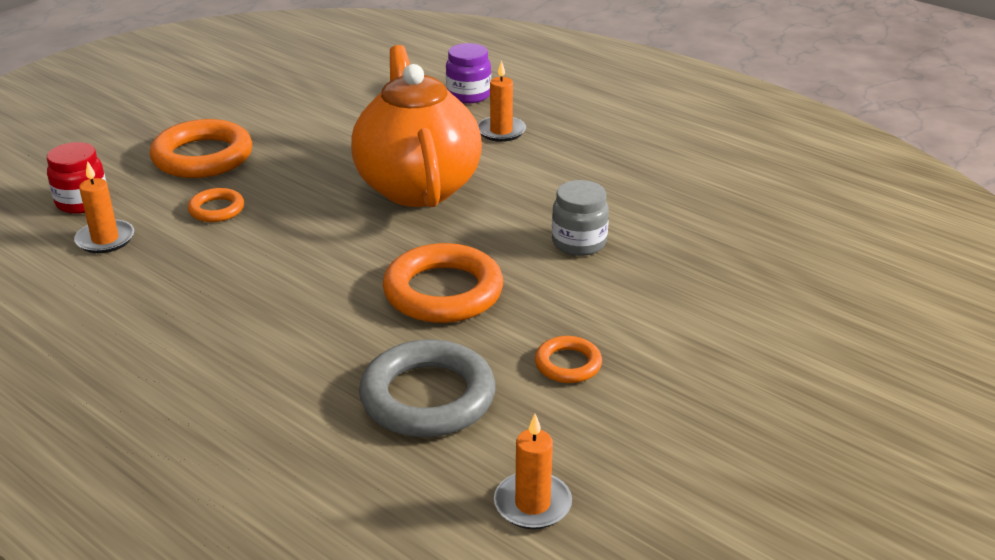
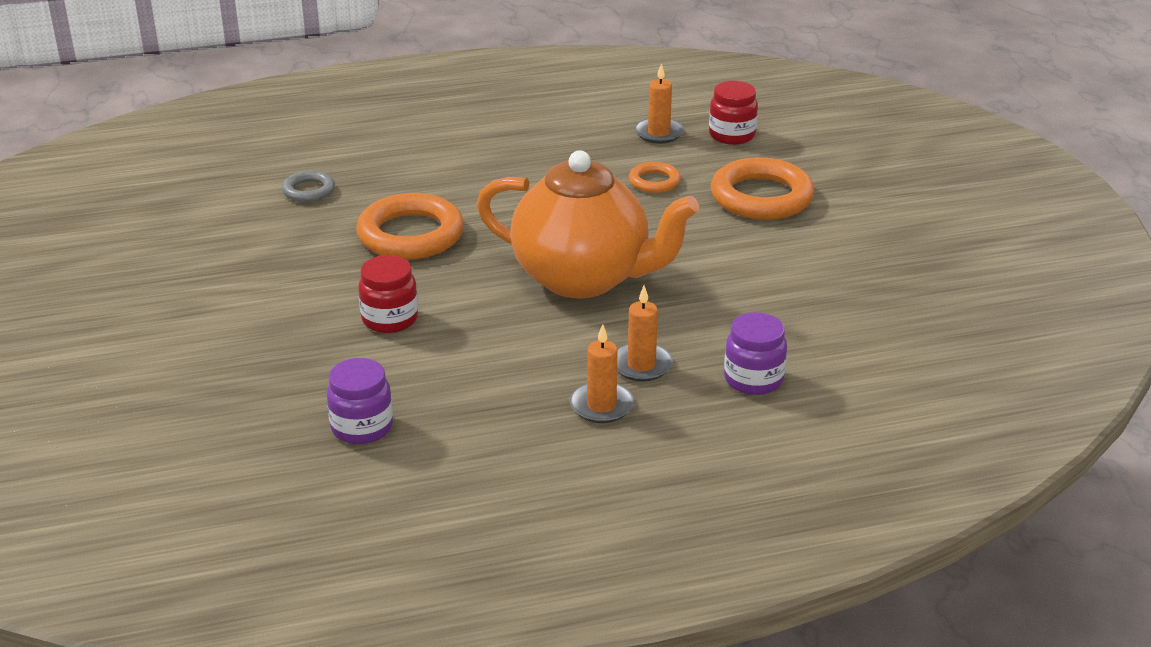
camera: 125 degrees right, 0 degrees up
grey ring [359,339,495,437] -> grey ring [282,171,335,202], size x0.51
orange candle [494,414,572,529] -> orange candle moved to [569,324,634,423]
orange ring [535,336,602,383] -> none
grey jar [552,180,609,256] -> red jar [358,255,418,333]
none -> purple jar [327,358,393,444]

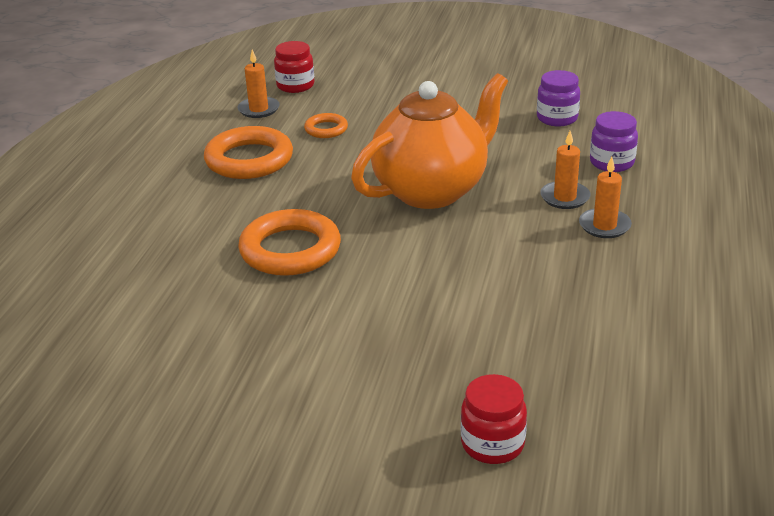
camera: 60 degrees left, 0 degrees up
grey ring [282,171,335,202] -> none
purple jar [327,358,393,444] -> purple jar moved to [537,70,580,126]
red jar [358,255,418,333] -> red jar moved to [461,374,527,464]
orange ring [711,157,814,220] -> orange ring moved to [204,126,293,179]

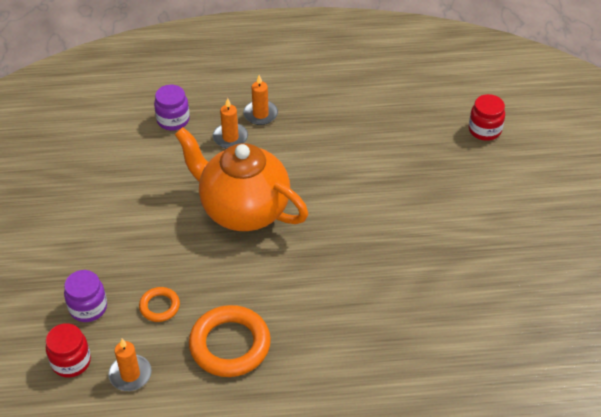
camera: 110 degrees left, 15 degrees up
orange ring [238,209,341,276] -> none
purple jar [537,70,580,126] -> purple jar moved to [64,270,107,322]

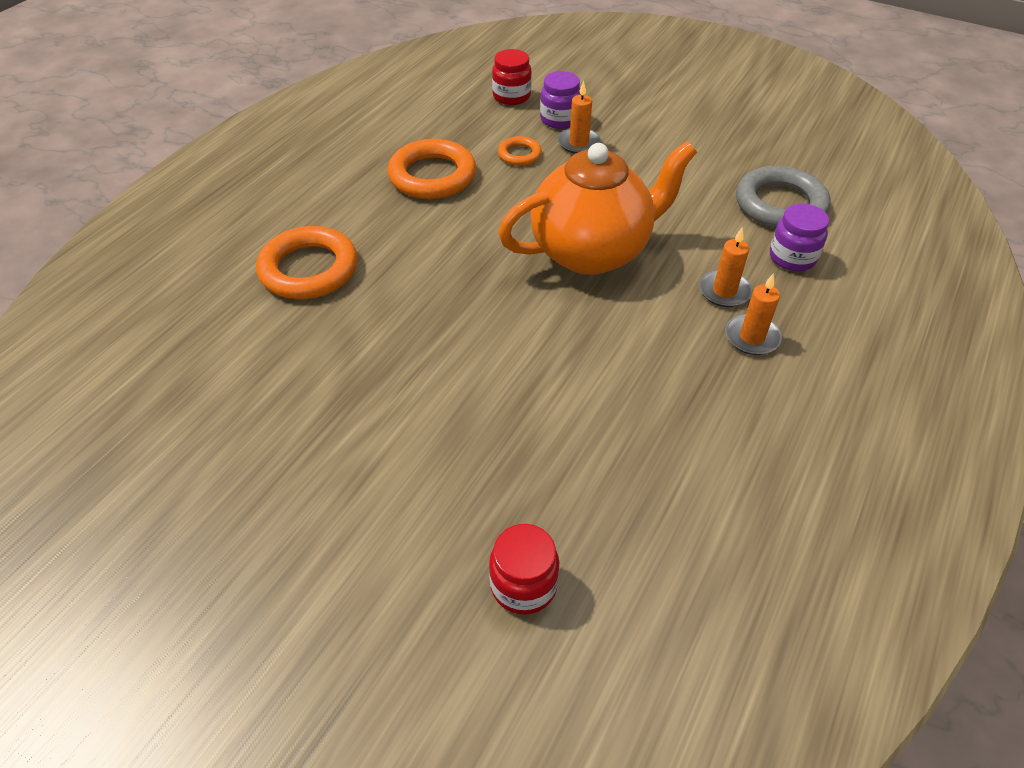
camera: 125 degrees right, 0 degrees up
orange candle [108,339,152,391] -> orange candle moved to [558,81,601,154]
none -> orange ring [256,226,357,299]
none -> grey ring [736,166,830,228]

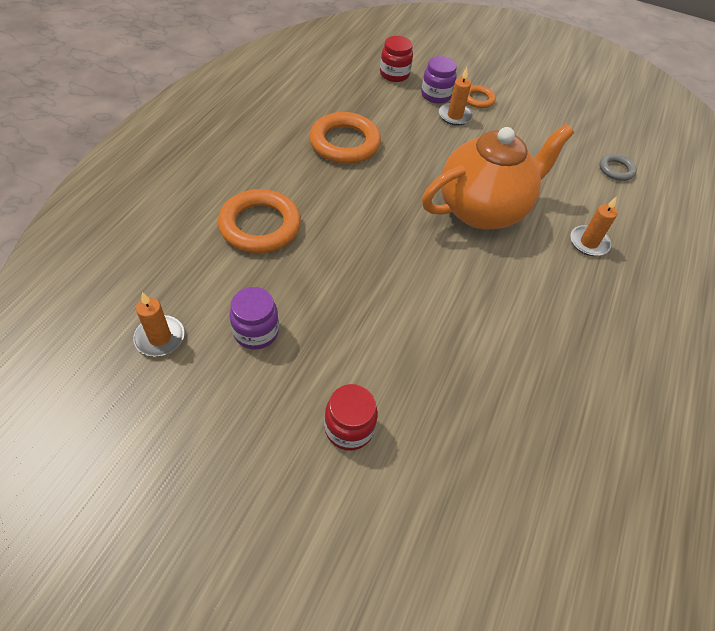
camera: 10 degrees left, 5 degrees up
red jar [489,524,559,615] -> red jar moved to [324,384,378,451]
orange ring [498,136,542,166] -> orange ring moved to [467,85,496,108]
orange candle [725,273,782,355] -> orange candle moved to [133,292,185,356]
grey ring [736,166,830,228] -> grey ring [600,154,637,181], size x0.51
purple jar [770,203,829,271] -> purple jar moved to [230,287,279,349]

